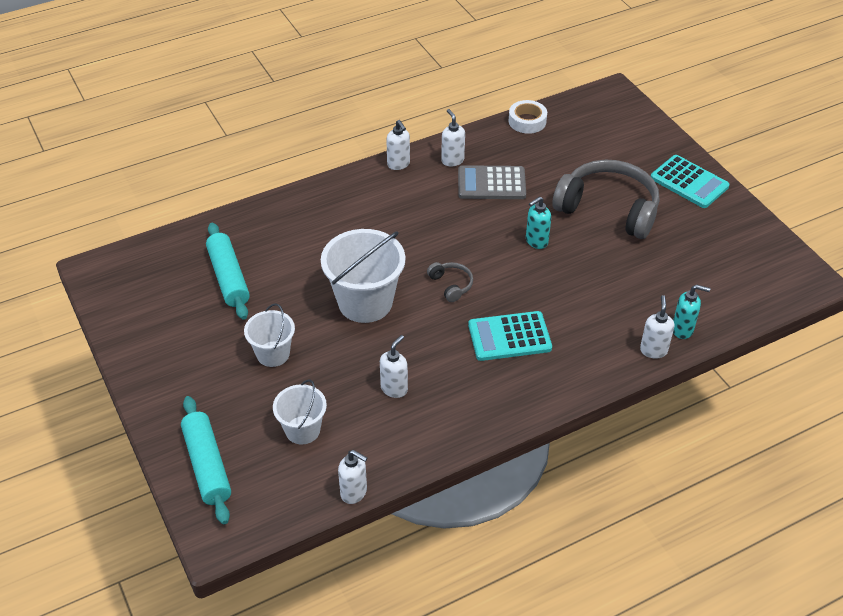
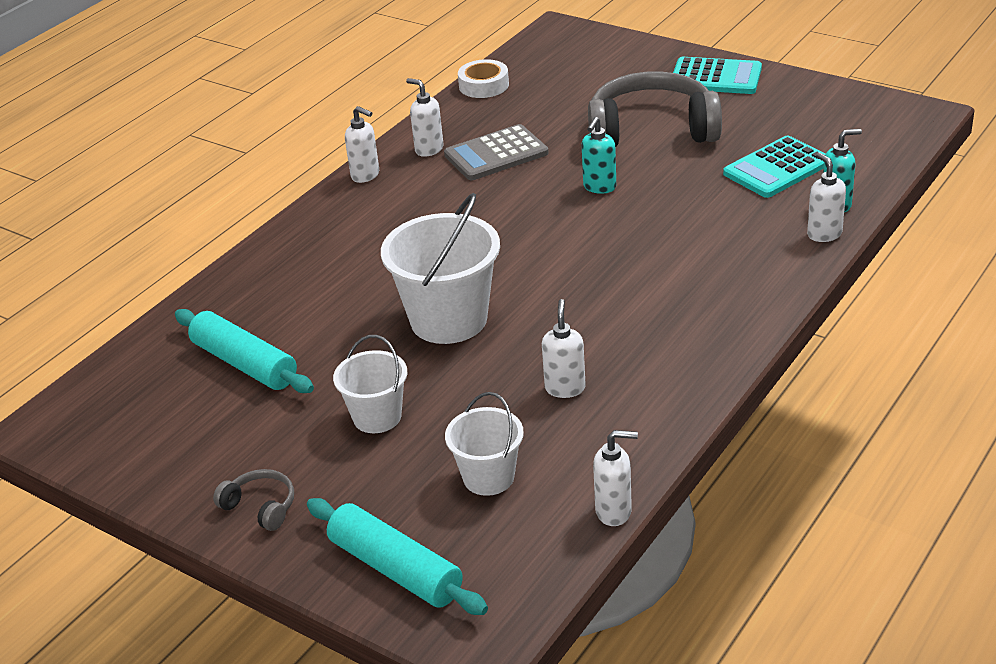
camera: 25 degrees left, 10 degrees down
grey headphones [427,262,473,302] -> grey headphones moved to [213,469,294,531]
turquoise calculator [468,311,552,361] -> turquoise calculator moved to [723,136,825,198]

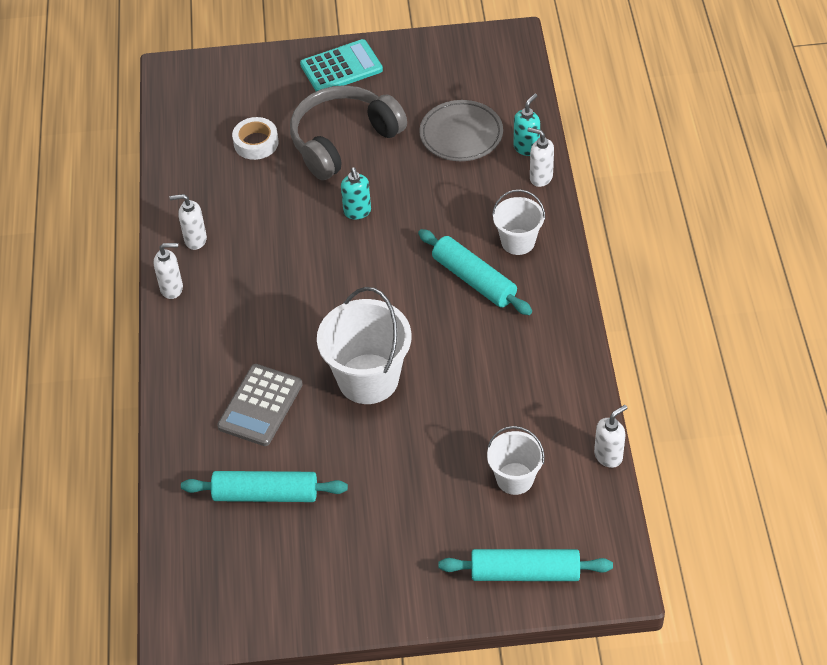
camera: 40 degrees left, 15 degrees up
grey headphones [213,469,294,531] -> none
white bucket [333,335,407,433] -> white bucket moved to [492,189,545,255]
grey calculator [444,124,549,180] -> grey calculator moved to [217,364,303,446]
white tape [458,59,509,98] -> white tape moved to [232,117,279,160]
white soap dispenser [542,299,586,398] -> none
turquoise calculator [723,136,825,198] -> grey plate [419,100,503,161]
none -> turquoise rolling pin [418,229,532,315]

